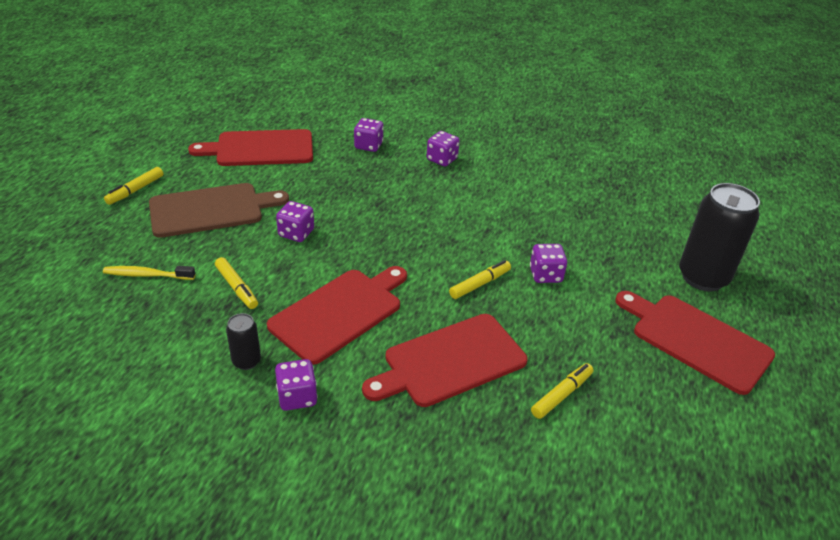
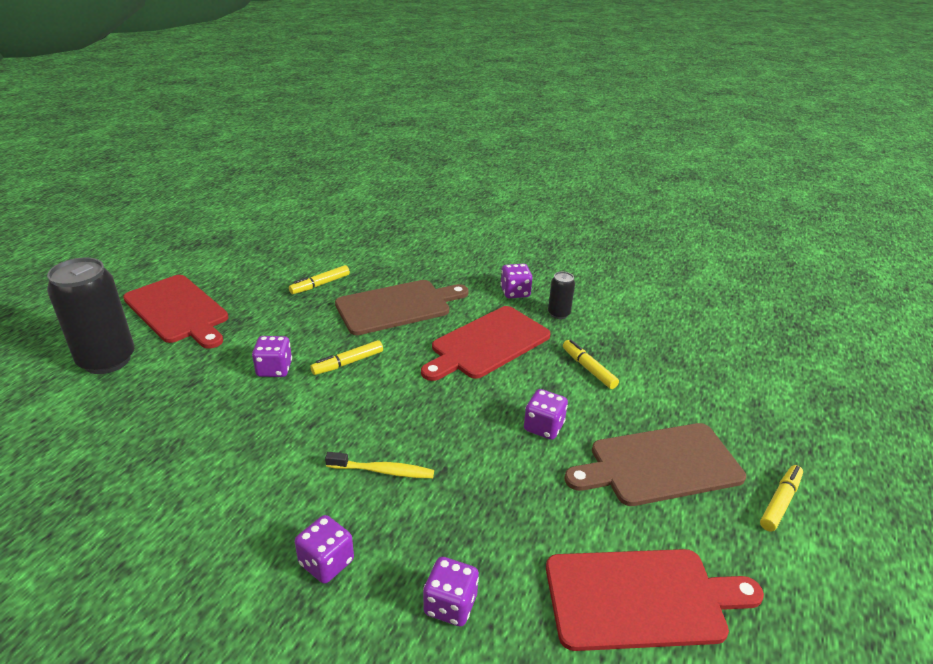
camera: 175 degrees left, 5 degrees down
yellow toothbrush [103,266,195,280] -> yellow toothbrush moved to [325,452,434,478]
red cutting board [362,314,528,407] -> brown cutting board [335,280,469,335]

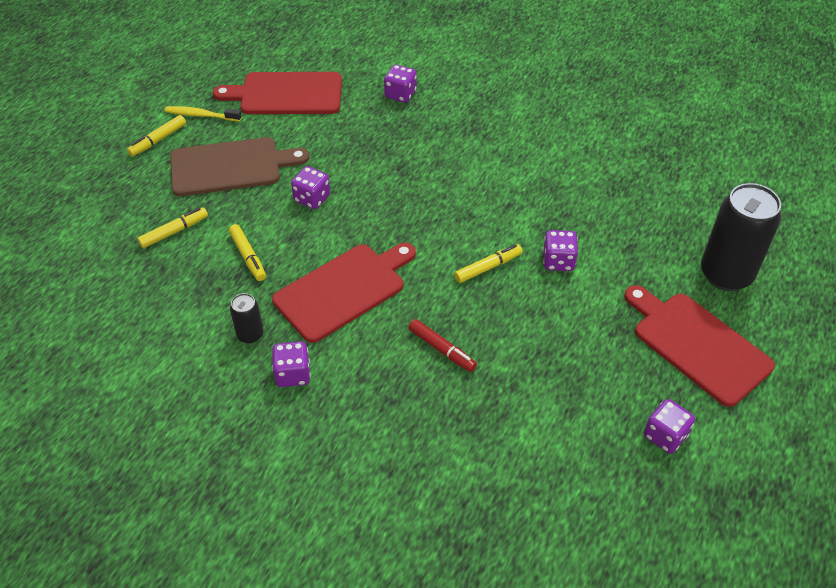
camera: 175 degrees left, 15 degrees up
yellow marker [289,265,350,294] -> yellow marker moved to [137,207,208,248]
purple dice [295,515,354,584] -> purple dice moved to [644,399,695,454]
yellow toothbrush [325,452,434,478] -> yellow toothbrush moved to [165,106,242,122]
brown cutting board [335,280,469,335] -> red marker [408,319,477,372]

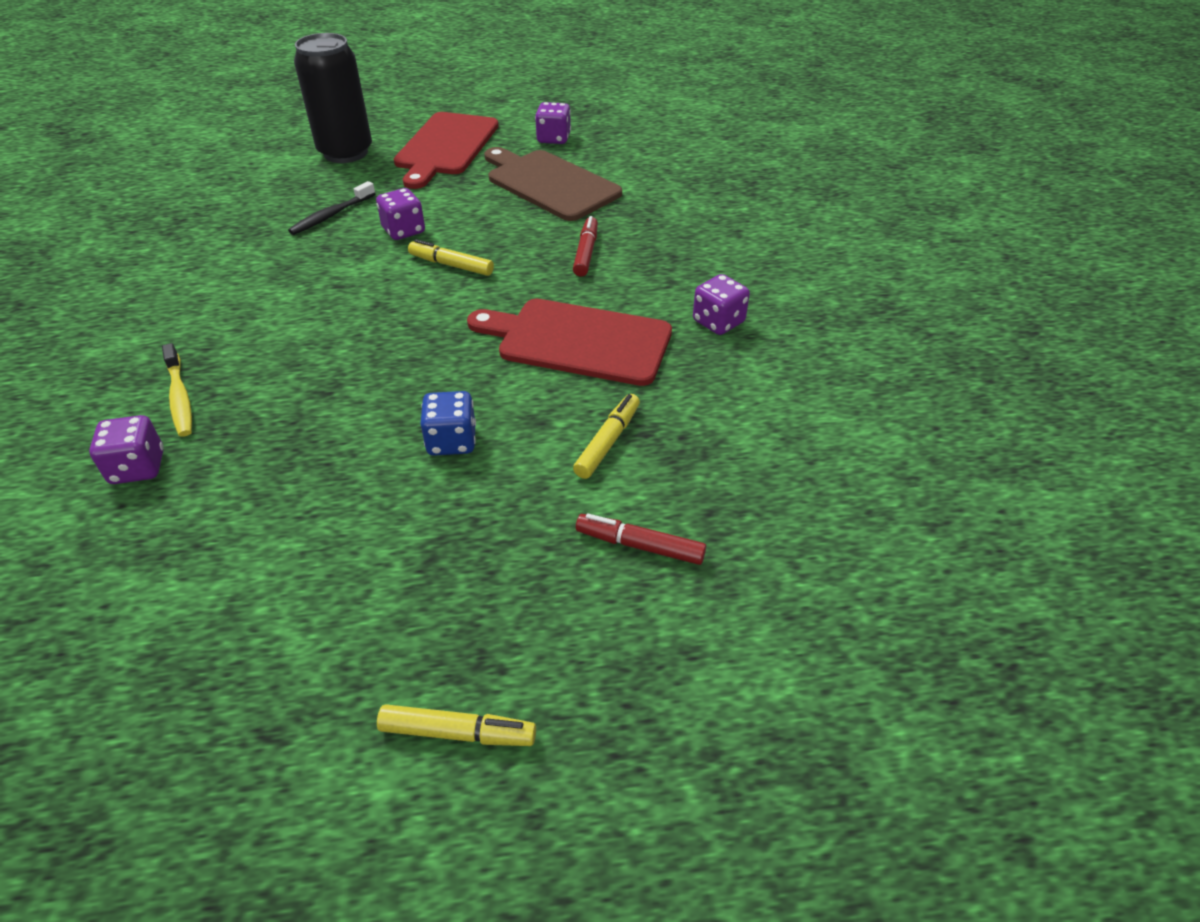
camera: 125 degrees left, 5 degrees down
yellow marker [137,207,208,248] -> red marker [576,513,706,565]
yellow toothbrush [165,106,242,122] -> yellow toothbrush moved to [162,343,192,437]
brown cutting board [170,137,309,196] -> brown cutting board moved to [484,147,622,221]
red cutting board [213,72,342,114] -> none
black can [230,293,263,344] -> none
purple dice [291,166,330,209] -> blue dice [420,391,476,456]
none -> black toothbrush [288,181,375,235]

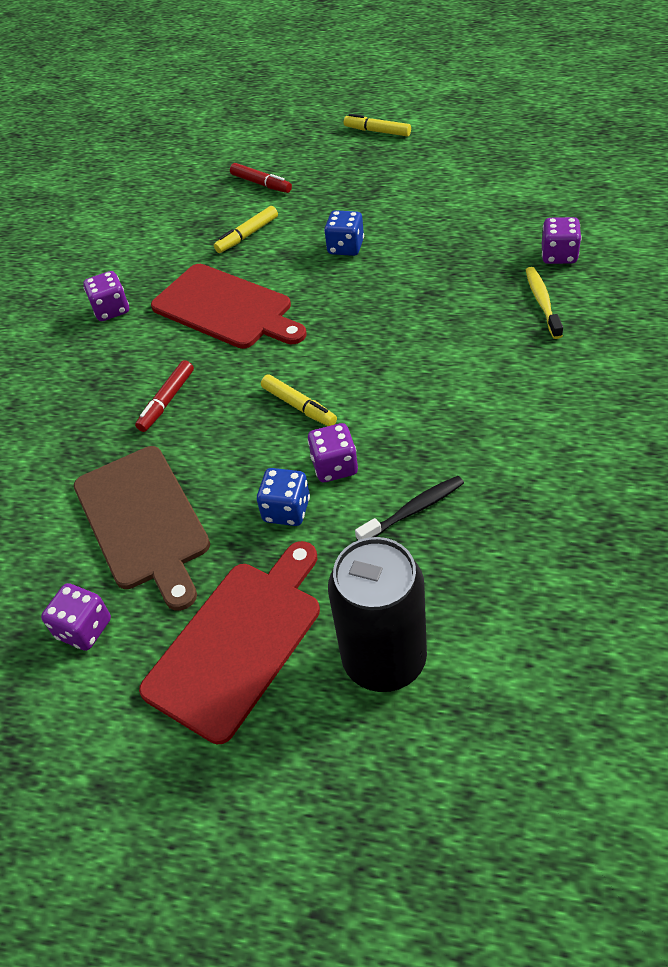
camera: 155 degrees left, 5 degrees up
none -> blue dice [257,468,310,526]

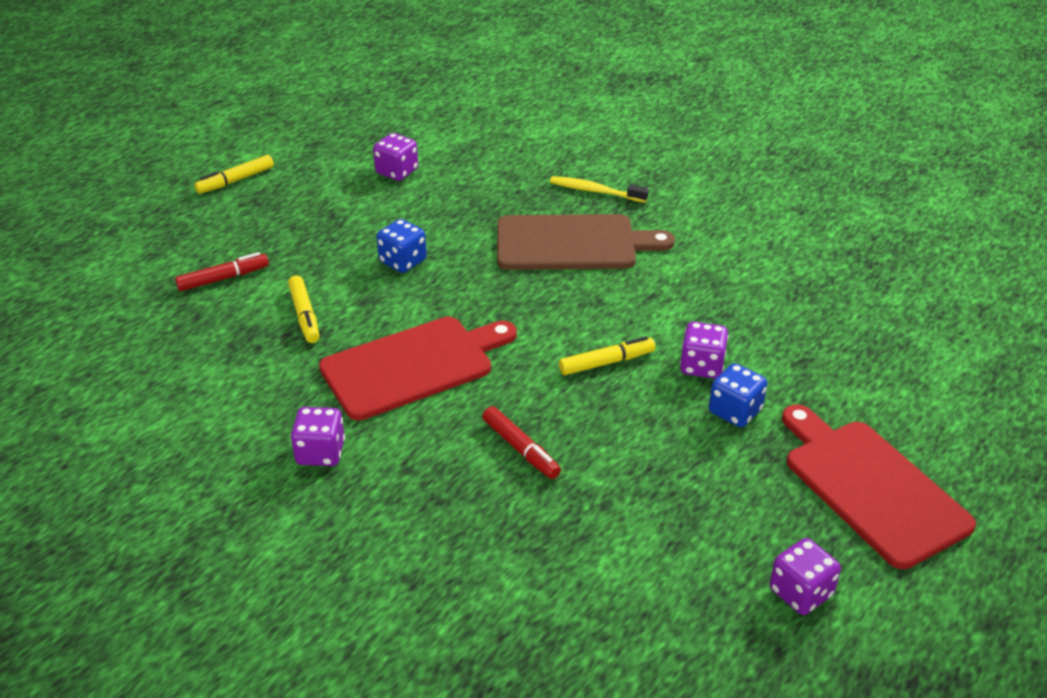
camera: 70 degrees left, 10 degrees down
brown cutting board [74,446,210,611] -> brown cutting board moved to [497,214,675,270]
black can [328,537,427,692] -> none
black toothbrush [355,476,464,540] -> none
purple dice [542,217,581,264] -> purple dice moved to [373,133,418,181]

